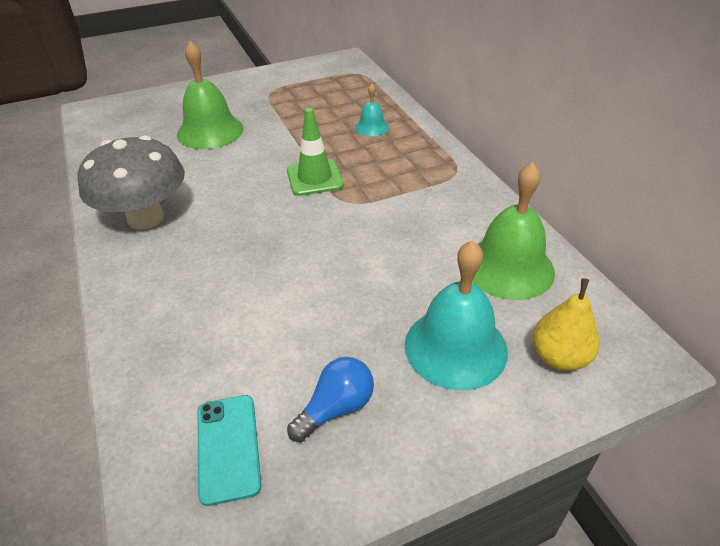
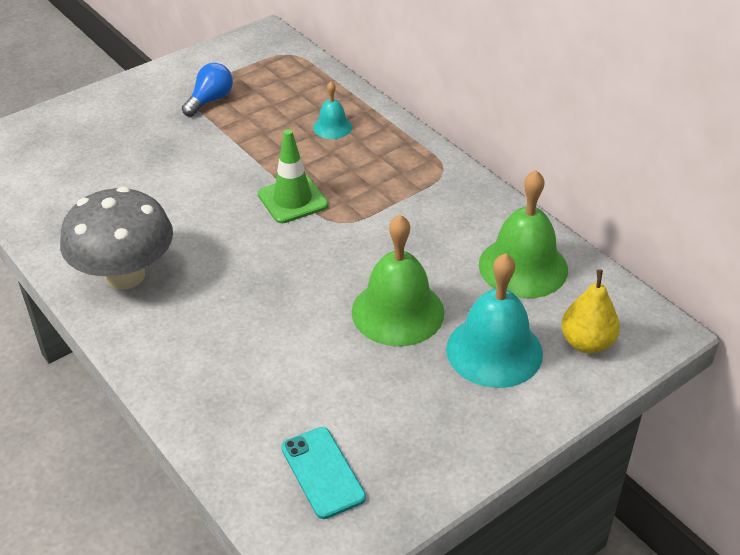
camera: 15 degrees left, 0 degrees up
green bell [177,41,244,149] -> green bell moved to [352,215,445,346]
blue light bulb [287,357,374,442] -> blue light bulb moved to [182,63,233,117]

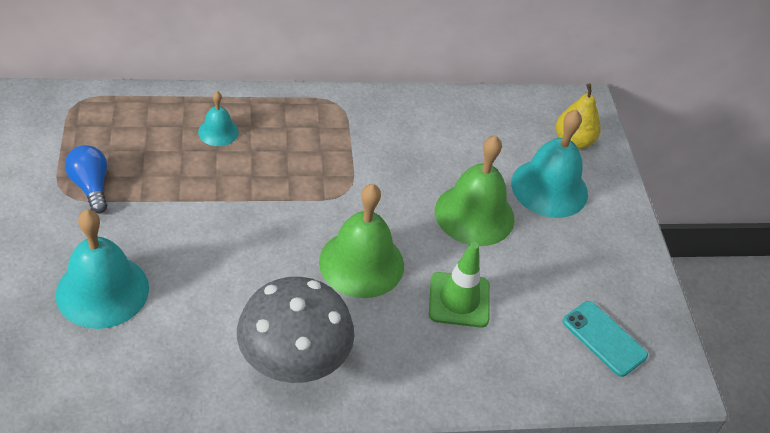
camera: 65 degrees left, 5 degrees up
green traffic cone [258,129,328,223] -> green traffic cone moved to [429,242,490,328]
turquoise phone [281,427,366,519] -> turquoise phone turned 45 degrees clockwise [563,301,648,377]
green bell [479,170,568,299] -> green bell moved to [319,184,404,298]
none -> turquoise bell [56,209,149,329]

